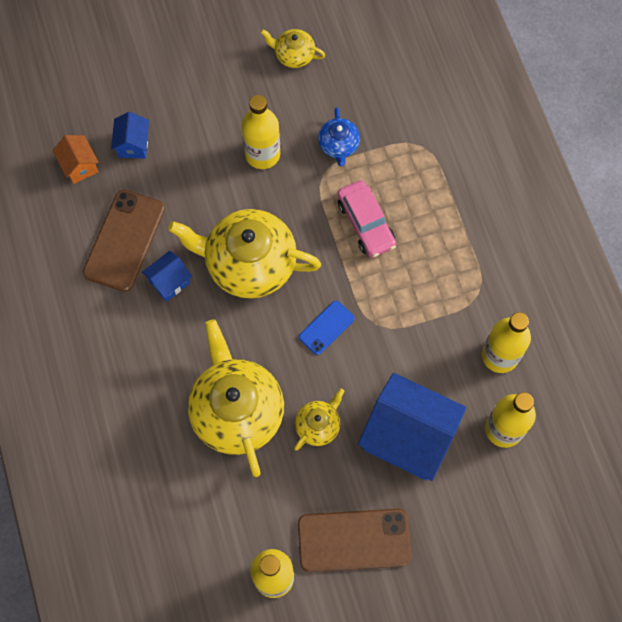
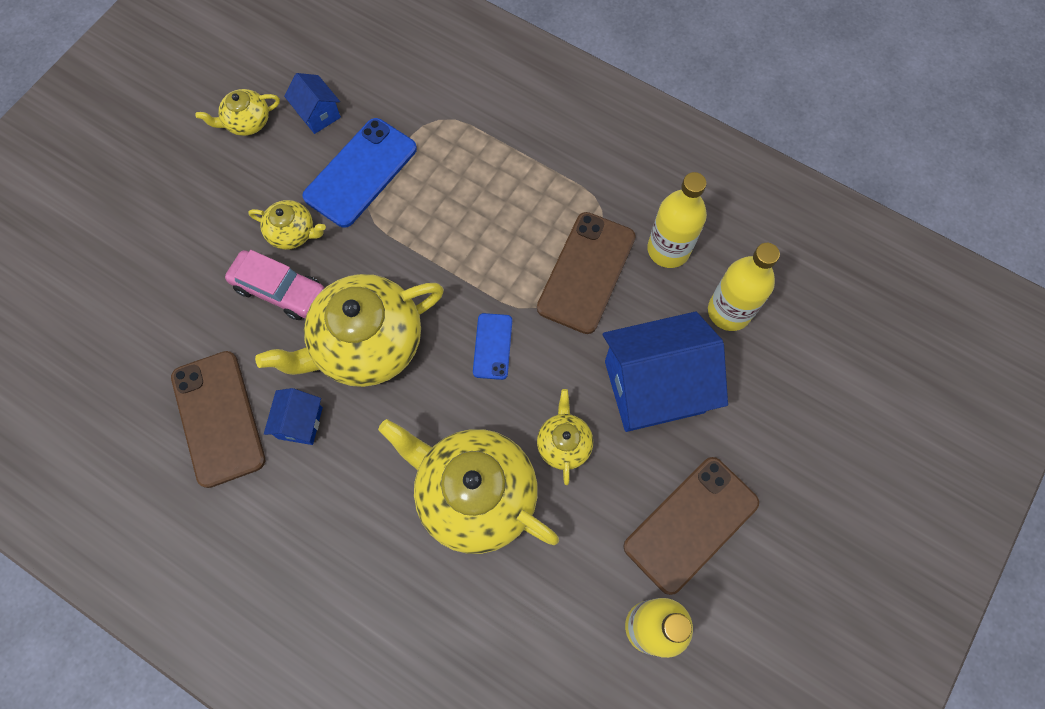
camera: 40 degrees left, 0 degrees up
orange house [52,135,99,184] -> none
blue house [111,112,149,159] -> blue house moved to [284,73,341,134]
yellow bottle [241,95,280,169] -> yellow teapot [248,200,326,250]
blue teapot [318,107,360,166] -> blue phone [302,118,417,228]
pink car [337,180,396,258] -> pink car moved to [225,250,325,320]
none -> brown phone [537,212,636,334]

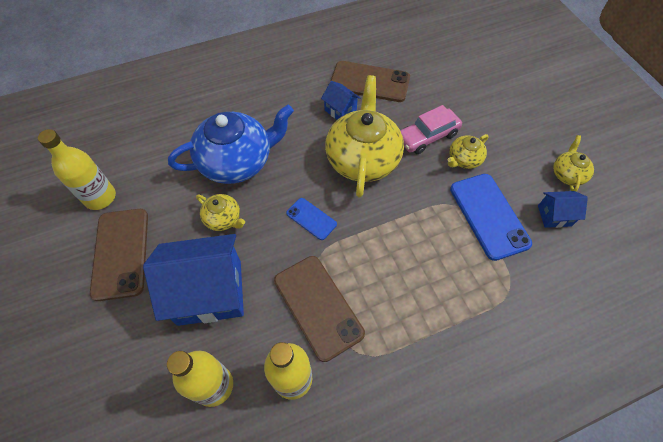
camera: 125 degrees right, 10 degrees down
yellow teapot [378,419,559,554] -> blue teapot [168,105,294,184]
blue house [603,311,728,432] -> blue house turned 60 degrees clockwise [143,234,244,326]

